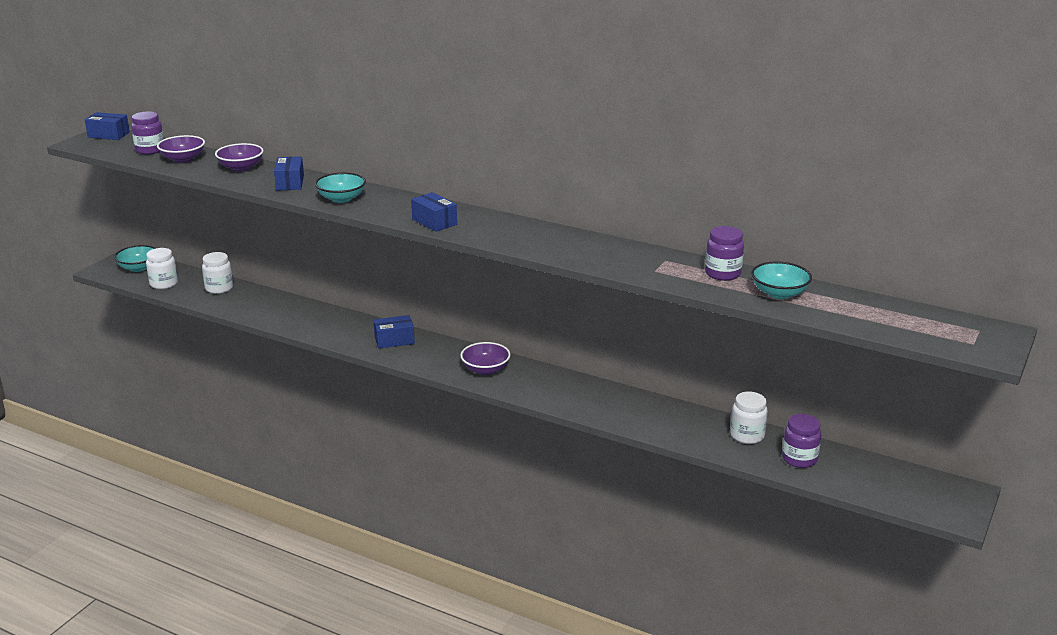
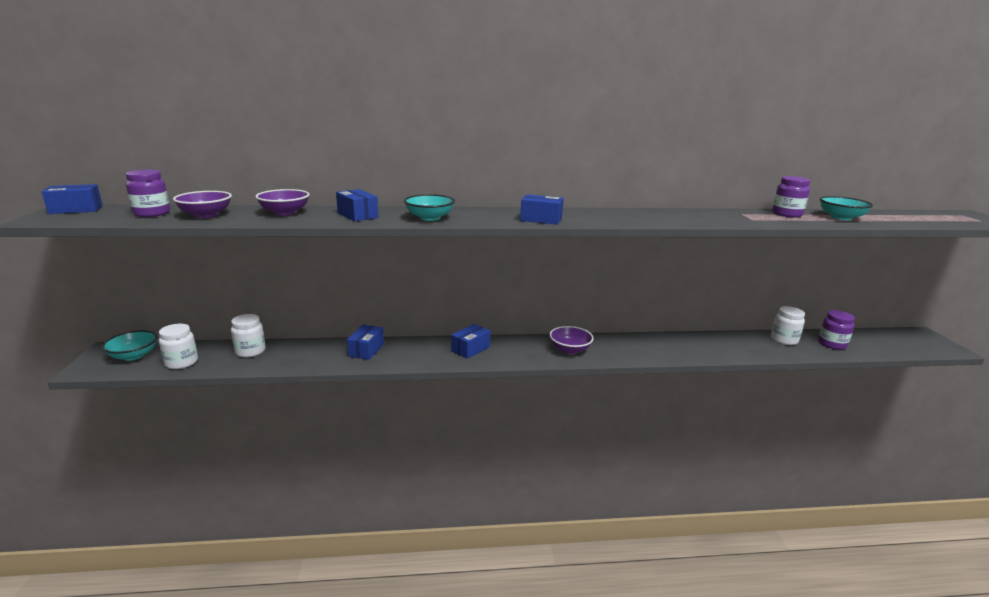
camera: 35 degrees left, 5 degrees down
none -> blue box [347,325,384,360]

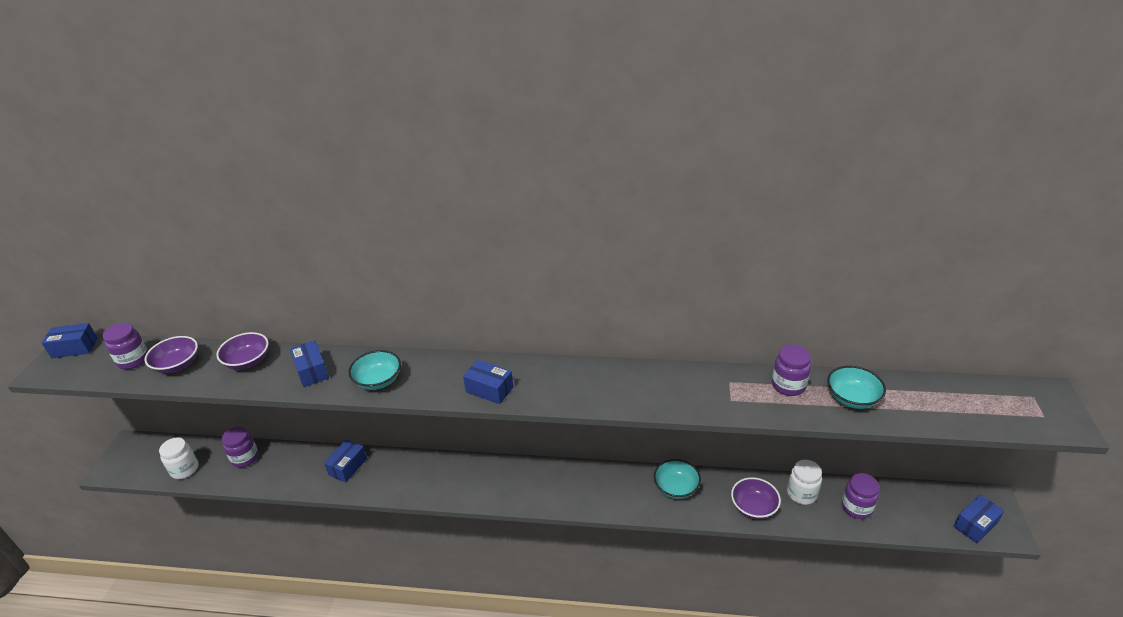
camera: 15 degrees right, 15 degrees up
turquoise bowl [102,330,157,361] -> turquoise bowl moved to [654,459,701,499]
white jar [231,314,266,357] -> purple jar [222,426,258,468]
blue box [451,324,491,359] -> blue box moved to [953,495,1004,544]
purple bowl [549,326,594,354] -> purple bowl moved to [731,477,781,519]

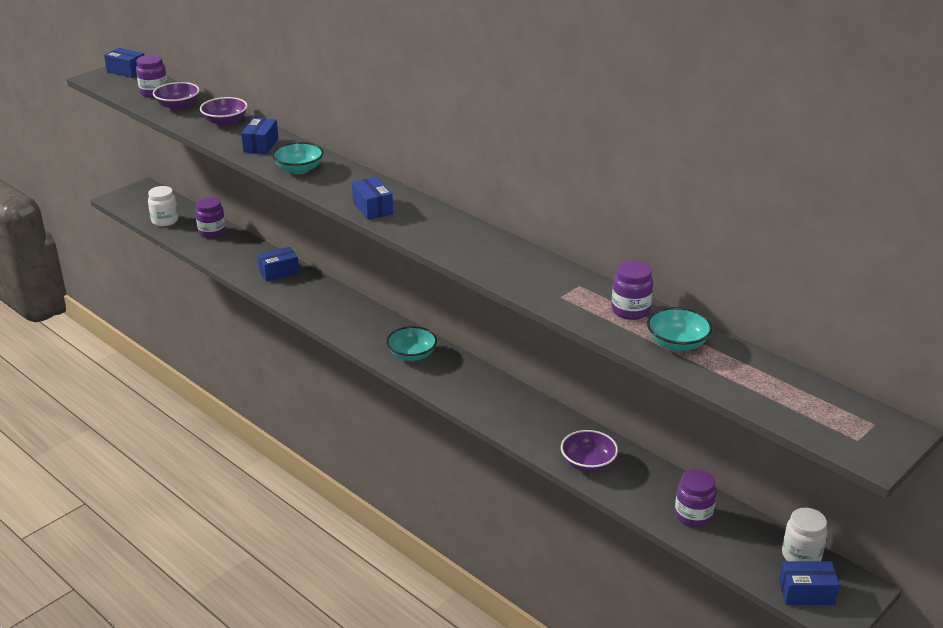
camera: 35 degrees right, 5 degrees down
turquoise bowl [654,459,701,499] -> turquoise bowl moved to [386,326,437,361]
white jar [787,460,822,505] -> white jar moved to [782,508,828,561]

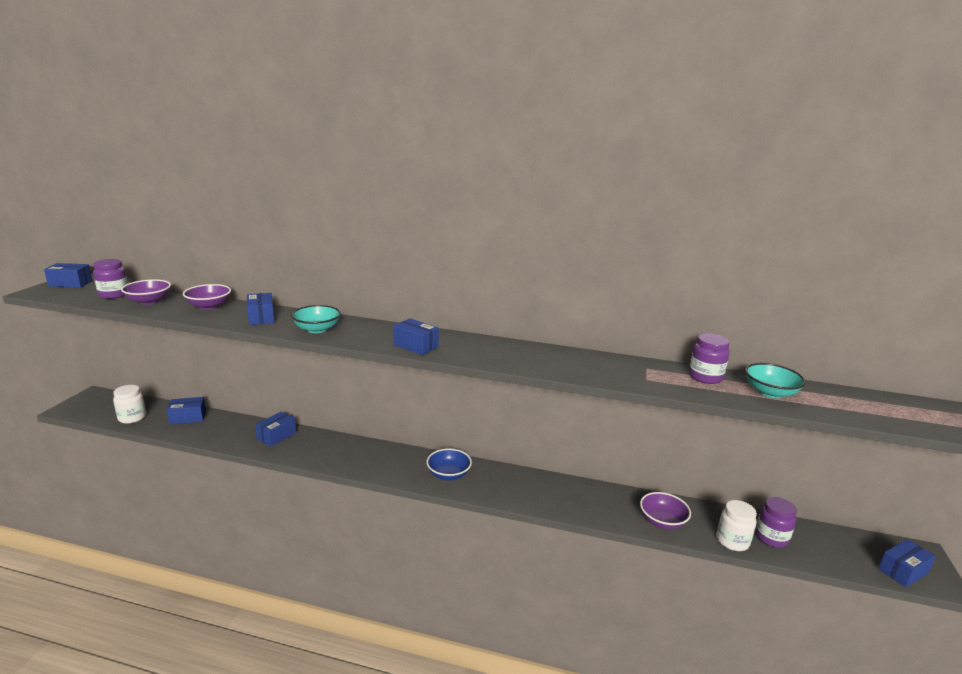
camera: 30 degrees left, 10 degrees down
purple jar [195,197,226,238] -> blue box [167,397,206,424]
turquoise bowl [386,326,437,361] -> blue bowl [426,448,472,480]
white jar [782,508,828,561] -> white jar moved to [717,500,757,551]

